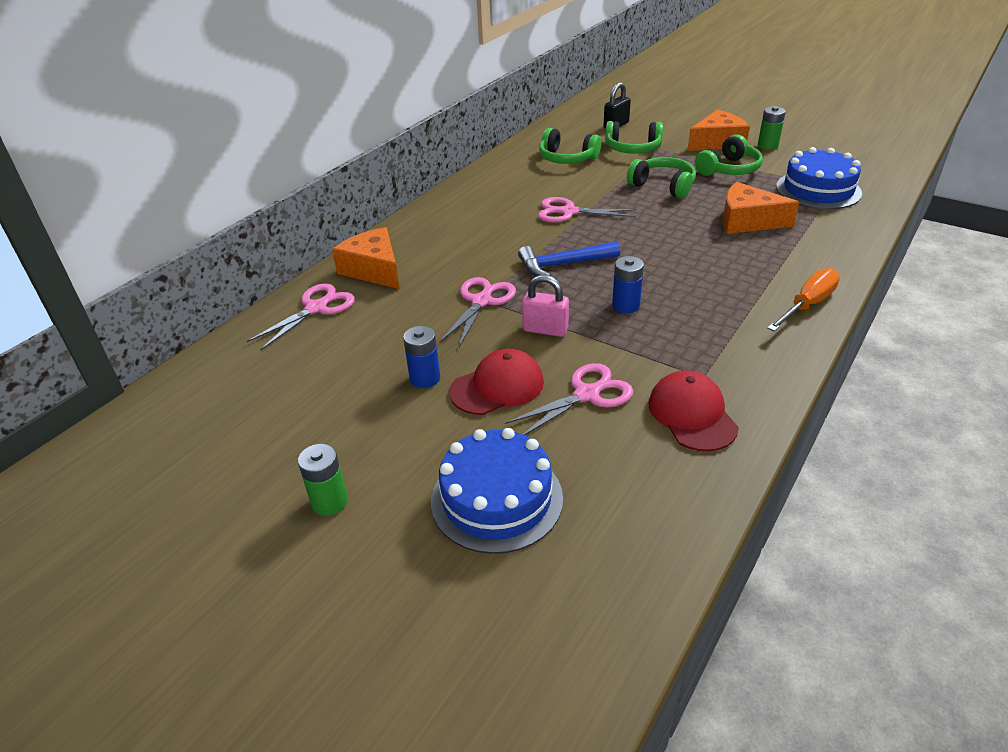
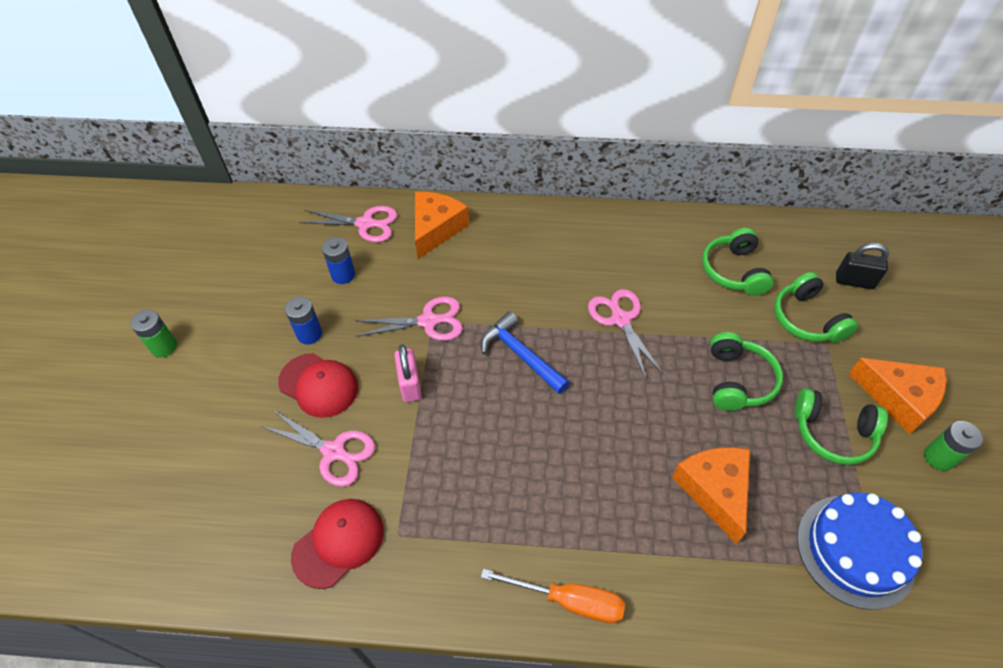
camera: 60 degrees right, 15 degrees up
blue cake [431,428,563,554] -> none
blue battery [612,256,644,313] -> blue battery moved to [322,237,355,284]

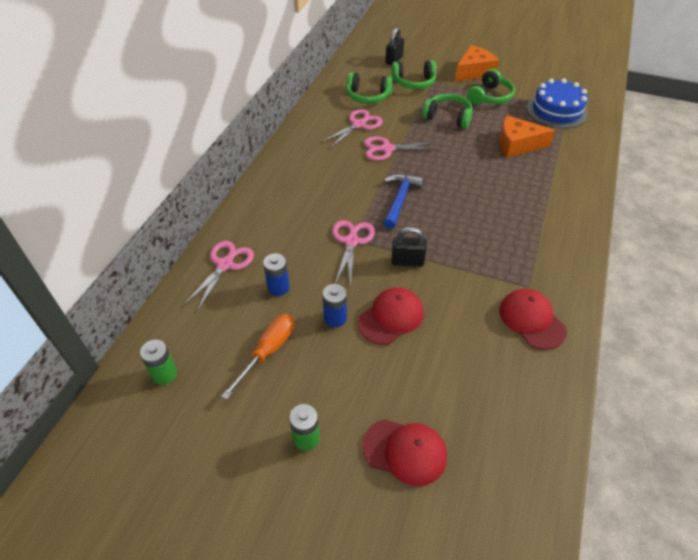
camera: 75 degrees left, 5 degrees down
pink scissors [261,410,375,486] -> pink scissors moved to [321,109,383,148]
pink padlock [394,344,422,402] -> black padlock [391,227,427,267]
orange cheese [415,192,469,259] -> none
blue hammer [481,311,570,394] -> blue hammer turned 135 degrees clockwise [383,174,424,229]
orange screwdriver [481,569,625,623] -> orange screwdriver moved to [221,314,295,400]
green battery [924,421,983,471] -> green battery moved to [140,340,177,385]
none -> red cap [362,419,447,486]

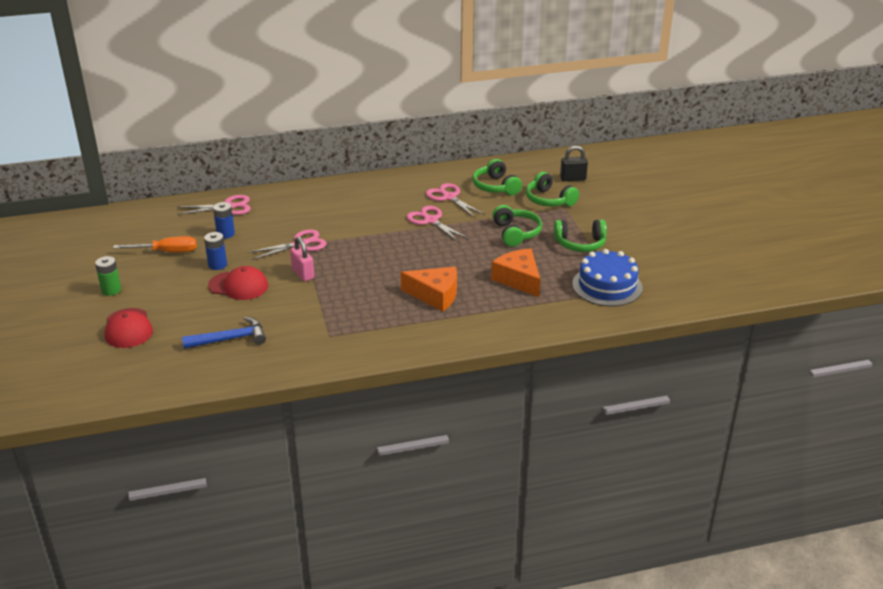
camera: 55 degrees right, 15 degrees down
green battery [140,340,177,385] -> none
pink scissors [321,109,383,148] -> pink scissors turned 135 degrees counterclockwise [426,183,485,218]
blue hammer [383,174,424,229] -> blue hammer moved to [182,317,266,349]
black padlock [391,227,427,267] -> pink padlock [290,237,314,282]
orange cheese [455,45,499,81] -> orange cheese moved to [401,267,457,312]
red cap [499,289,567,350] -> none

